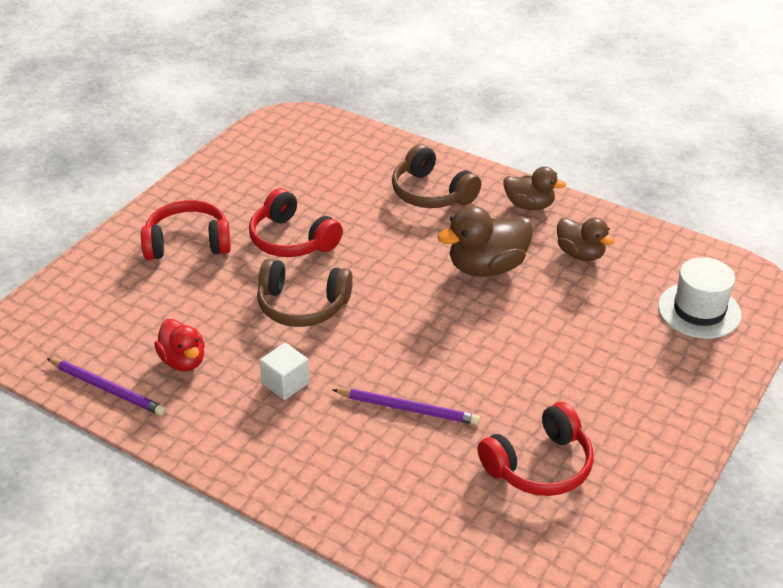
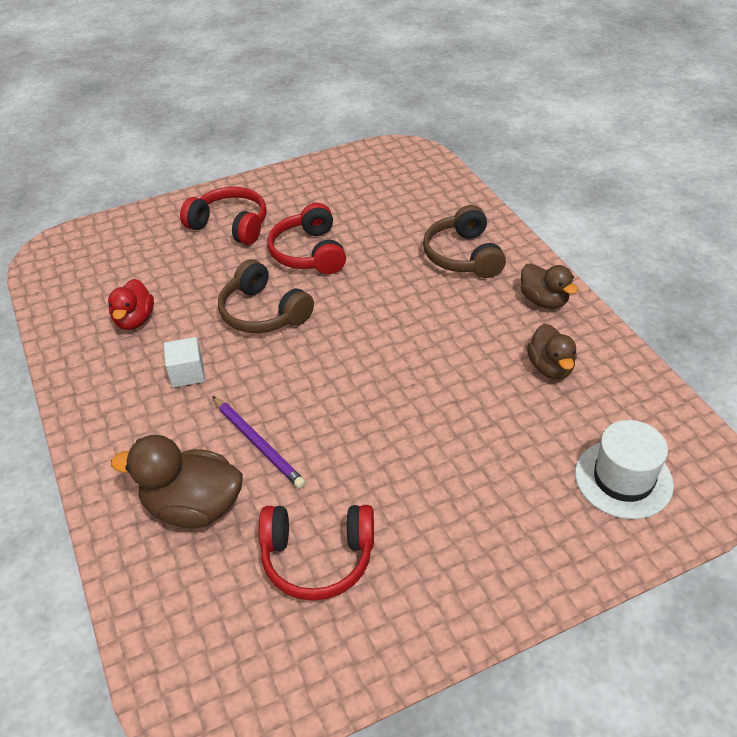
camera: 35 degrees right, 5 degrees up
purple pencil [47,358,166,416] -> none
brown duck [437,206,533,277] -> brown duck moved to [111,435,243,528]

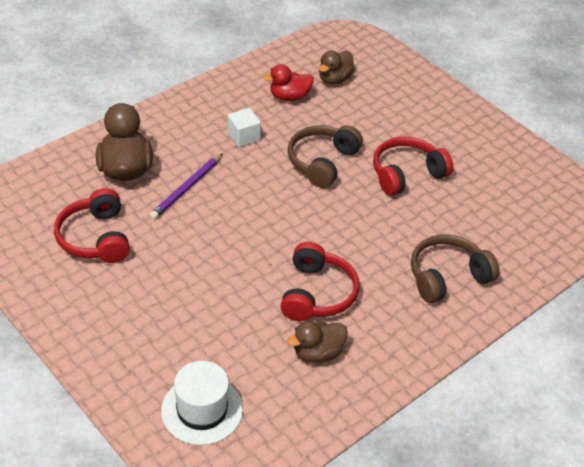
camera: 70 degrees right, 0 degrees up
red headphones [180,187,266,245] -> red headphones moved to [281,242,359,321]
brown duck [521,263,578,309] -> brown duck moved to [319,51,355,85]

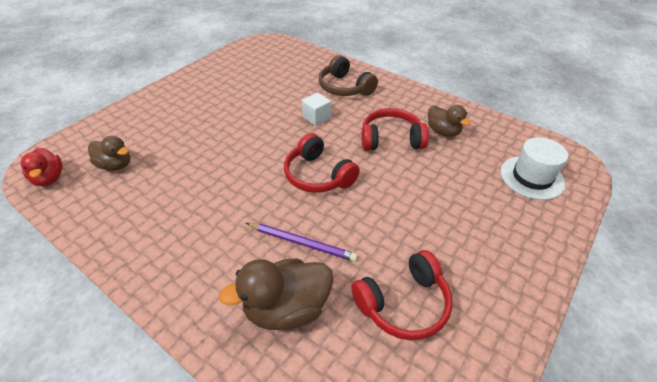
camera: 100 degrees left, 0 degrees up
white cube [227,108,261,148] -> white cube moved to [302,92,331,126]
red duck [263,64,314,101] -> red duck moved to [21,148,62,186]
brown headphones [287,125,363,188] -> none
red headphones [373,137,453,196] -> red headphones moved to [284,133,360,193]

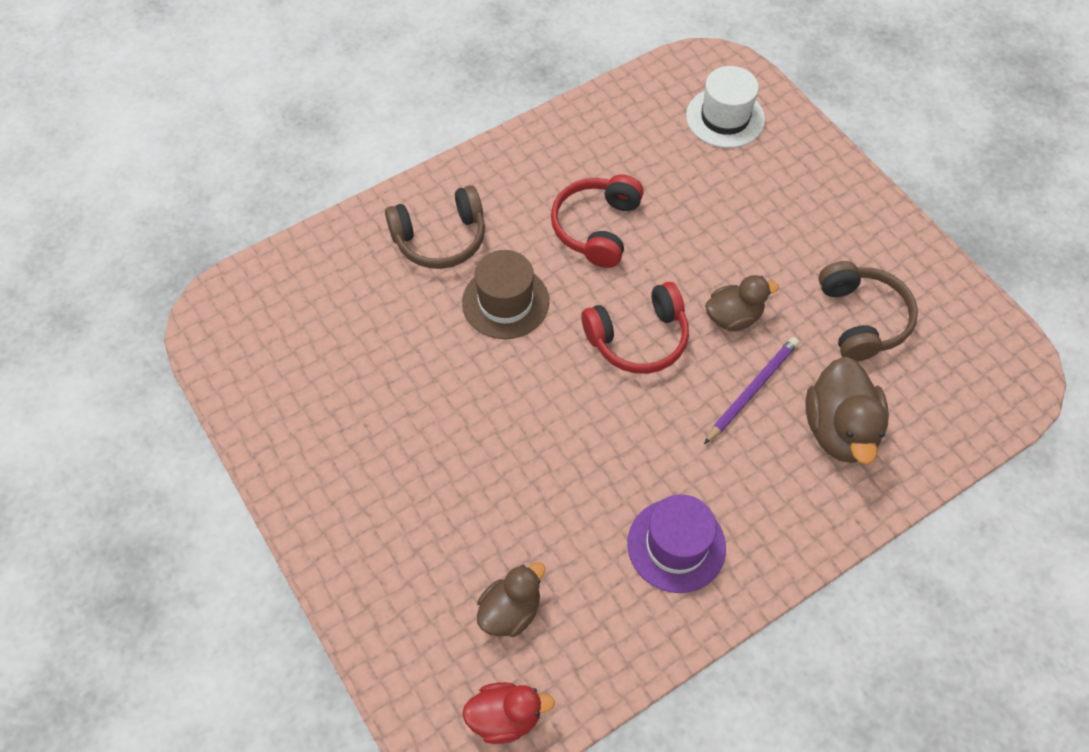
camera: 70 degrees left, 15 degrees up
white cube [302,92,331,126] -> brown hat [462,250,549,339]
red headphones [351,250,452,340] -> brown headphones [819,261,918,361]
brown duck [428,105,470,137] -> brown duck moved to [705,275,779,331]
none -> purple hat [627,494,726,593]

